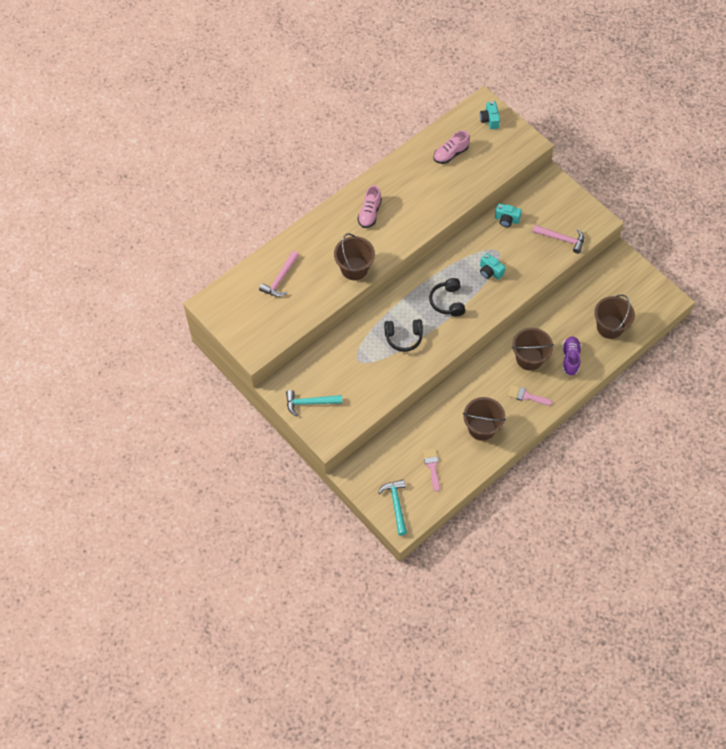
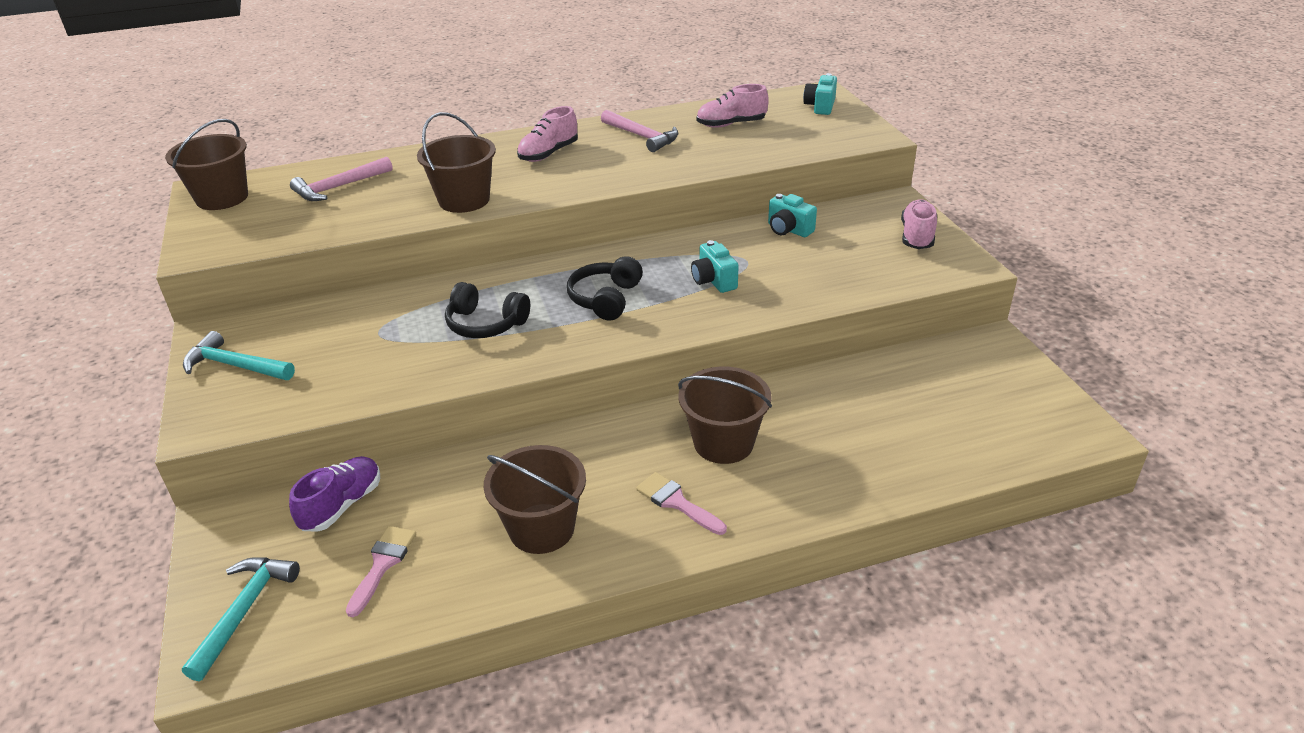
camera: 25 degrees right, 25 degrees down
pink hammer [532,225,584,254] -> pink hammer moved to [601,110,678,152]
purple shoe [562,336,581,376] -> purple shoe moved to [289,456,380,532]
brown bucket [594,295,635,339] -> brown bucket moved to [165,119,248,210]
none -> pink shoe [901,199,937,249]

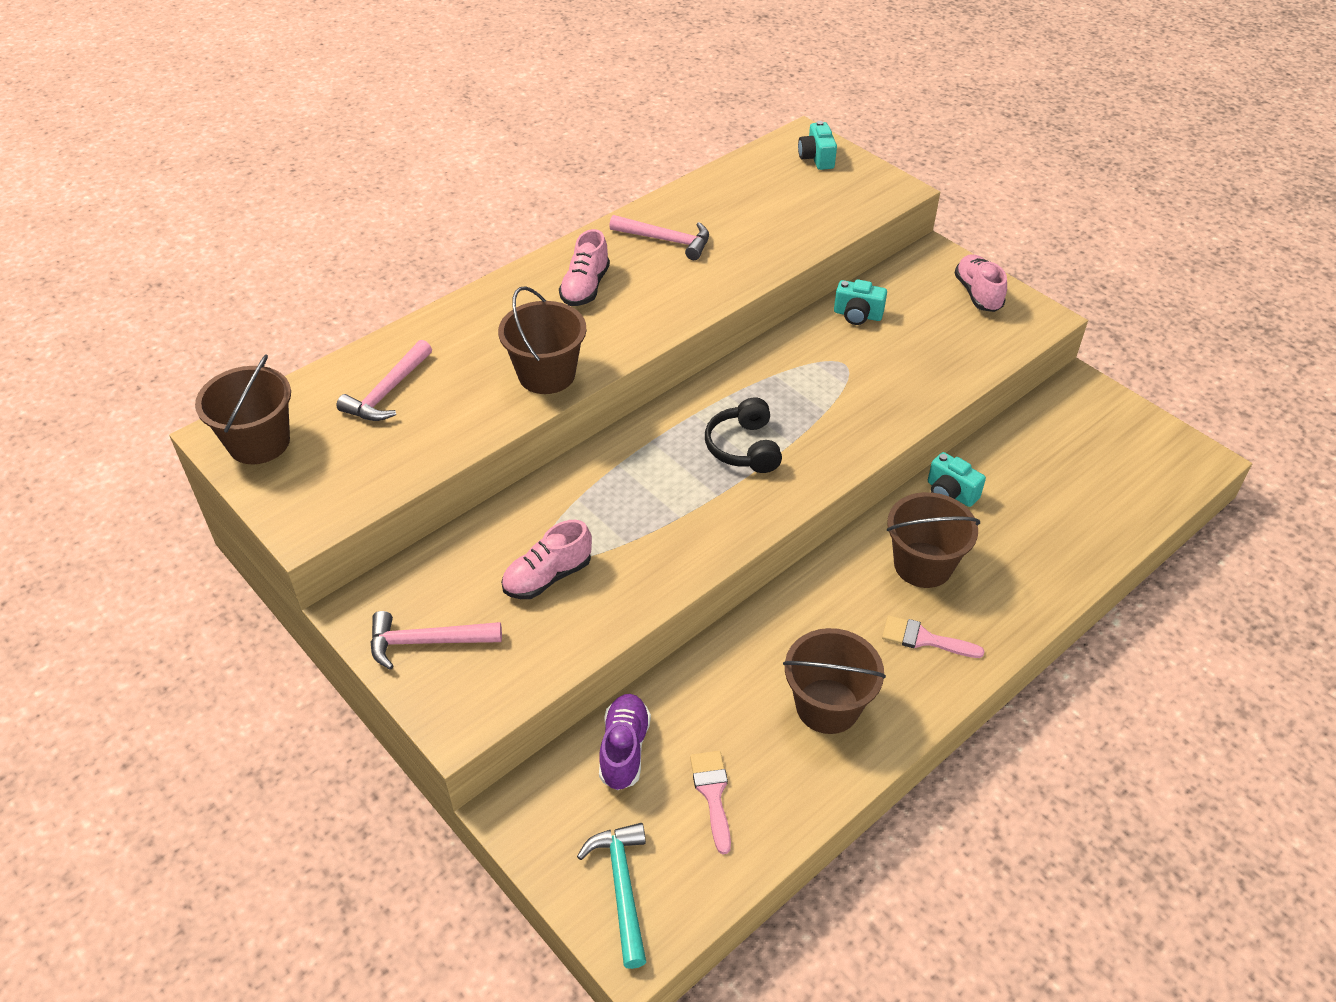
camera: 25 degrees left, 10 degrees up
turquoise hammer [183,331,295,380] -> pink hammer [370,611,502,670]
black headphones [445,282,530,338] -> none
turquoise camera [691,240,739,293] -> turquoise camera moved to [928,452,986,507]
pink shoe [696,84,769,128] -> pink shoe moved to [501,520,592,599]

